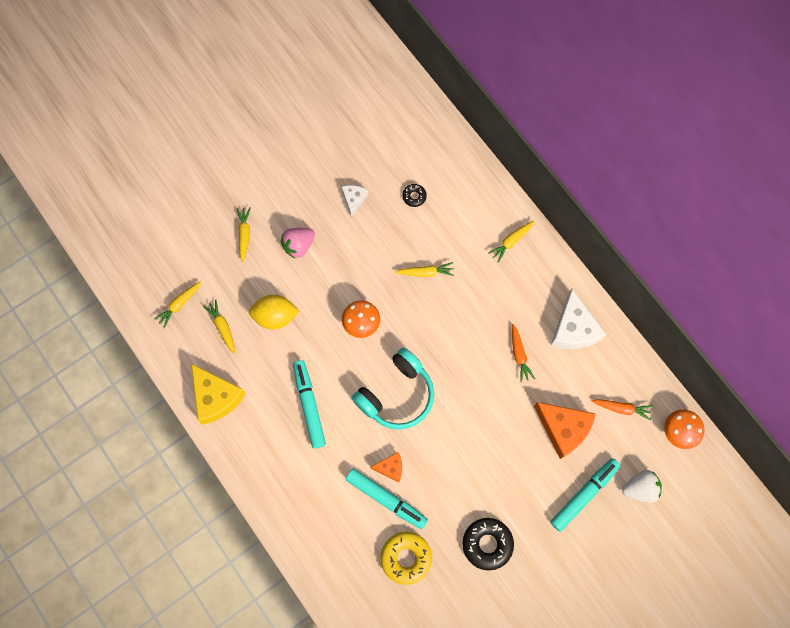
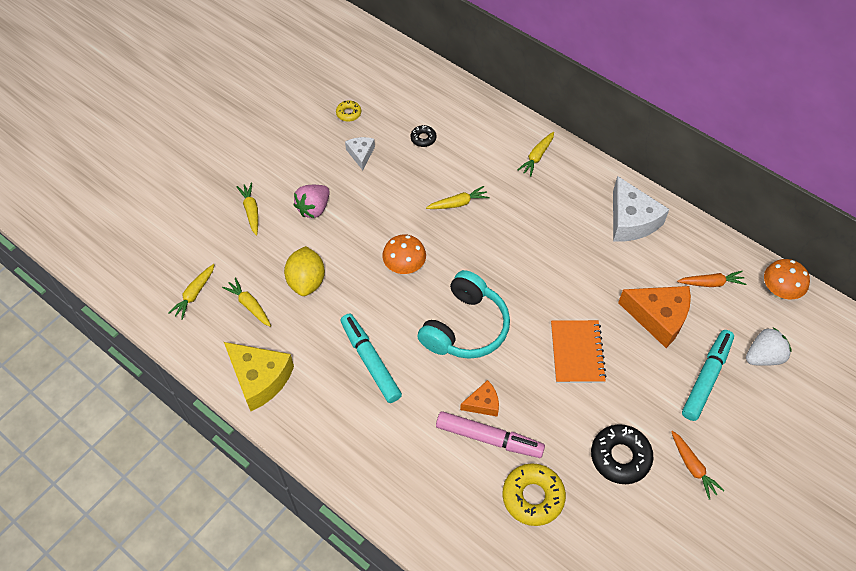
camera: 15 degrees left, 15 degrees down
yellow lemon [249,295,299,329] -> yellow lemon turned 75 degrees counterclockwise [284,246,325,296]
turquoise marker [346,469,428,529] -> pink marker [436,411,545,458]
orange carrot [512,324,535,382] -> orange carrot moved to [671,431,725,500]
none -> yellow donut [336,100,361,122]
none -> orange notebook [551,320,607,383]

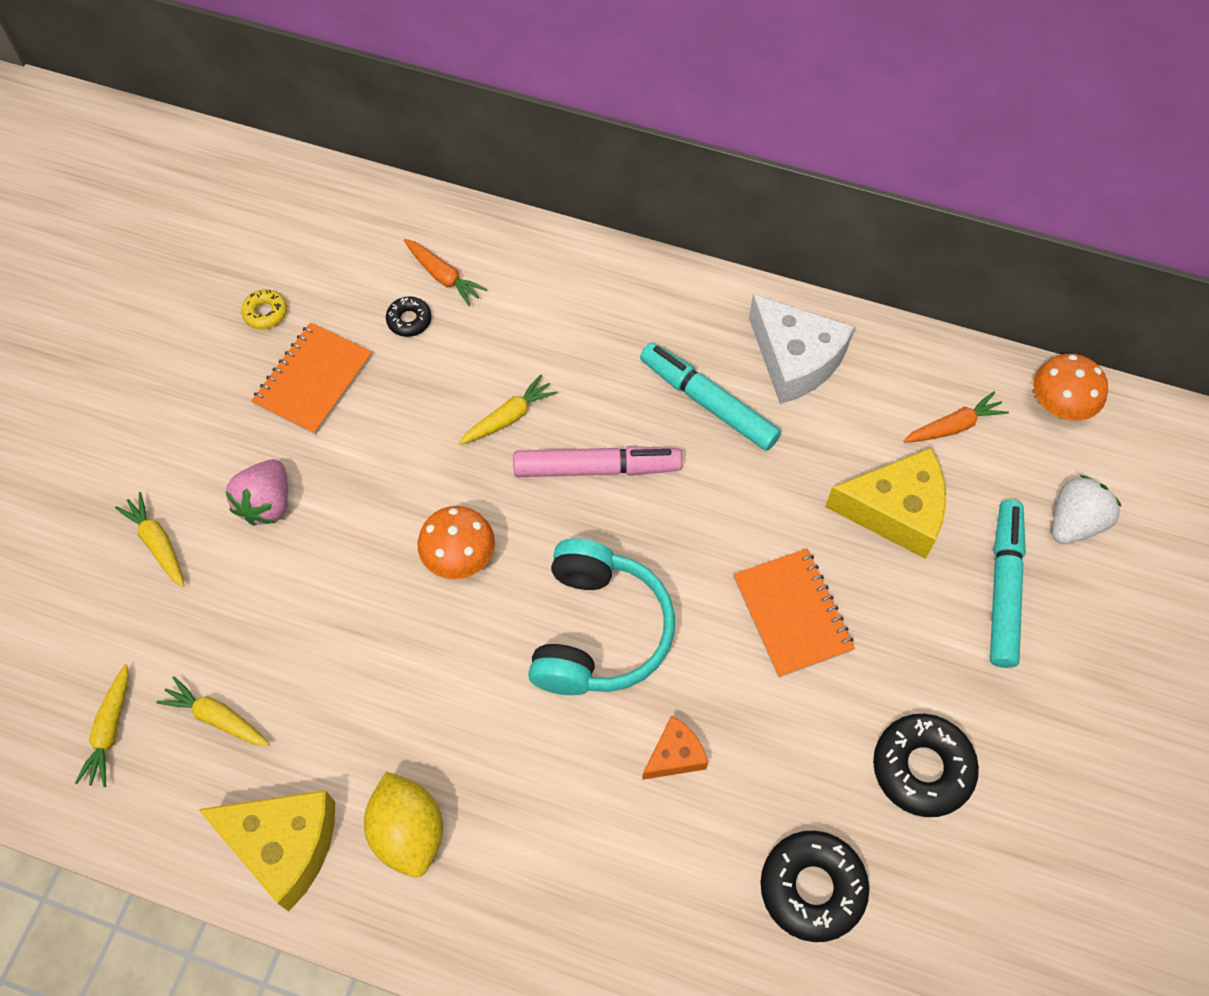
camera: 20 degrees left, 5 degrees up
yellow lemon [284,246,325,296] -> yellow lemon moved to [364,772,443,877]
turquoise marker [340,314,402,403] -> turquoise marker moved to [640,342,781,451]
white cheese [345,137,375,170] -> orange notebook [251,322,372,435]
pink marker [436,411,545,458] -> pink marker moved to [513,446,682,477]
yellow donut [502,463,566,526] -> black donut [760,831,869,942]
yellow carrot [518,132,554,177] -> none
orange cheese [618,286,691,348] -> yellow cheese [825,448,946,559]
orange carrot [671,431,725,500] -> orange carrot moved to [404,239,488,306]

